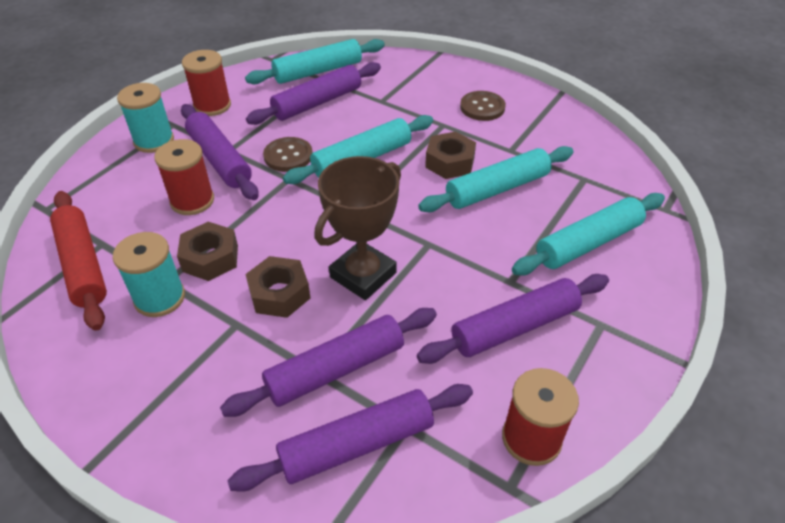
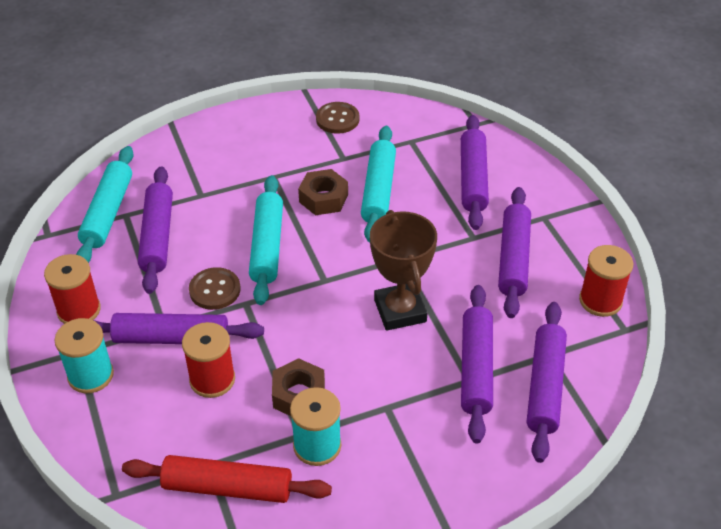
camera: 55 degrees left, 0 degrees up
brown nut [245,256,310,318] -> none
brown button [460,91,506,121] -> brown button moved to [316,102,360,134]
turquoise rolling pin [512,193,665,276] -> purple rolling pin [461,115,489,230]

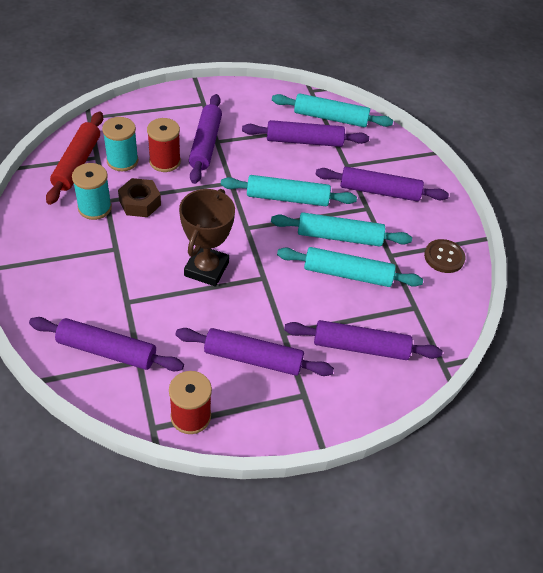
camera: 90 degrees right, 5 degrees up
red spool [44,254,101,324] -> none
turquoise spool [54,318,114,393] -> turquoise spool moved to [102,117,139,171]
brown button [189,267,241,310] -> none
brown nut [298,169,348,215] -> turquoise rolling pin [271,212,412,247]
brown trophy [370,210,437,331] -> brown trophy turned 60 degrees counterclockwise [179,189,235,287]
purple rolling pin [461,285,493,443] -> purple rolling pin moved to [315,167,449,202]

